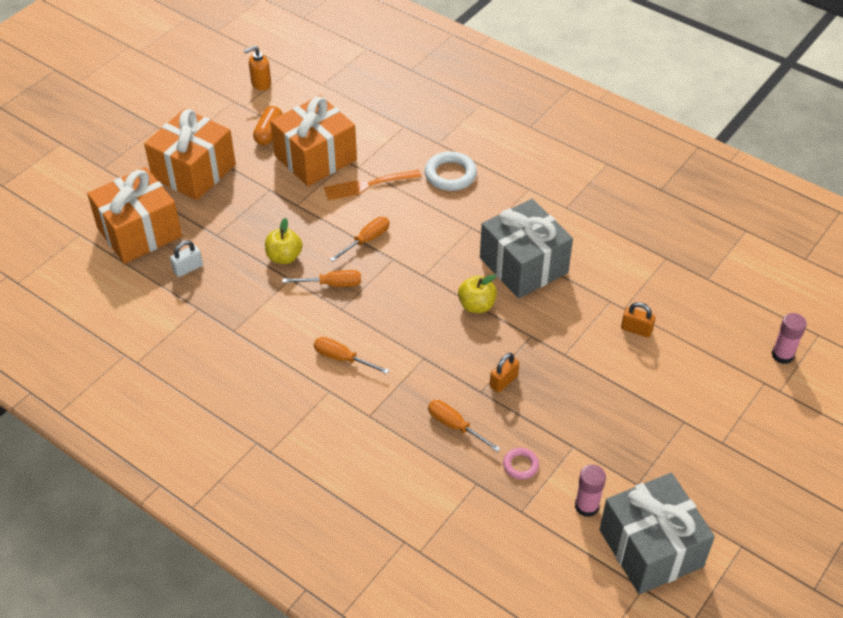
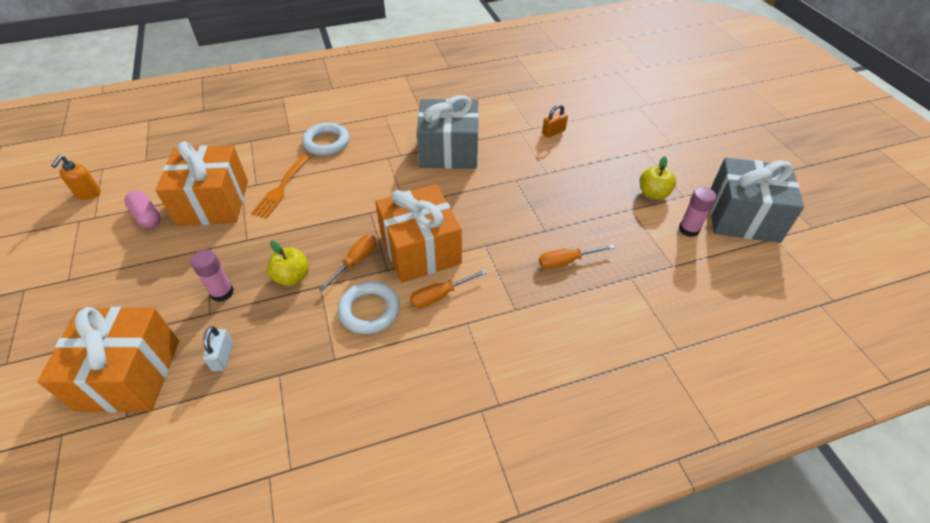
camera: 55 degrees left, 0 degrees up
orange gift [144,109,236,200] -> orange gift moved to [375,184,462,283]
orange capsule [253,106,282,145] -> pink capsule [124,191,161,228]
orange screwdriver [330,217,389,261] -> none
yellow apple [458,274,497,313] -> yellow apple moved to [640,156,676,200]
orange padlock [490,353,519,393] -> none
pink ring [503,448,539,480] -> none
pink glue stick [771,313,807,364] -> pink glue stick moved to [190,250,234,302]
none -> white ring [338,281,400,334]

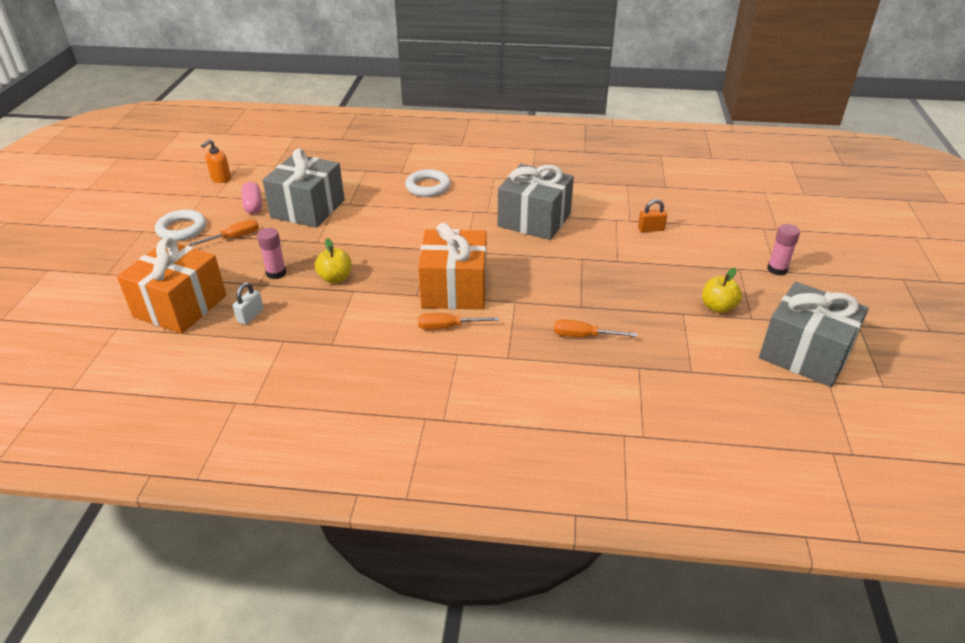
camera: 25 degrees right, 10 degrees down
orange gift [155,142,248,226] -> grey gift [262,148,345,228]
orange fork [251,154,311,219] -> none
orange screwdriver [319,234,377,291] -> orange screwdriver moved to [189,219,259,246]
white ring [338,281,400,334] -> white ring moved to [155,210,206,241]
pink glue stick [679,187,716,237] -> pink glue stick moved to [767,224,800,275]

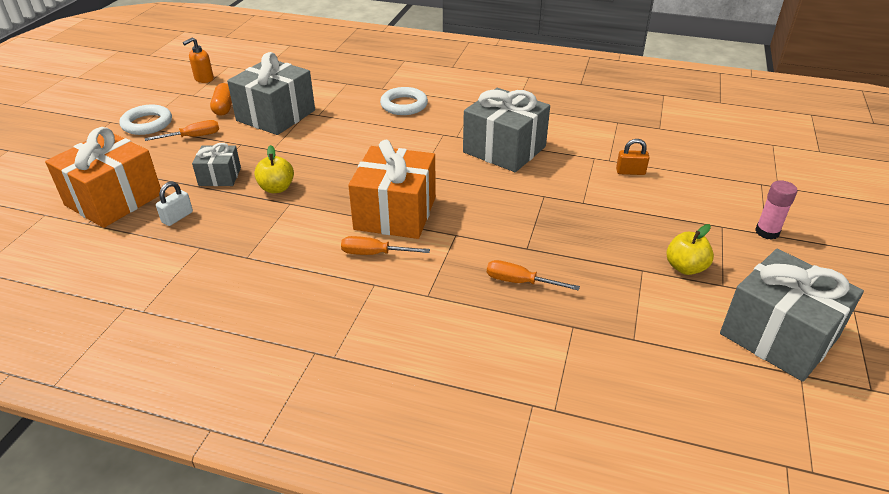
camera: 10 degrees right, 0 degrees up
pink capsule [241,182,262,214] -> orange capsule [210,83,232,116]
pink glue stick [257,228,286,279] -> grey gift [192,143,241,186]

